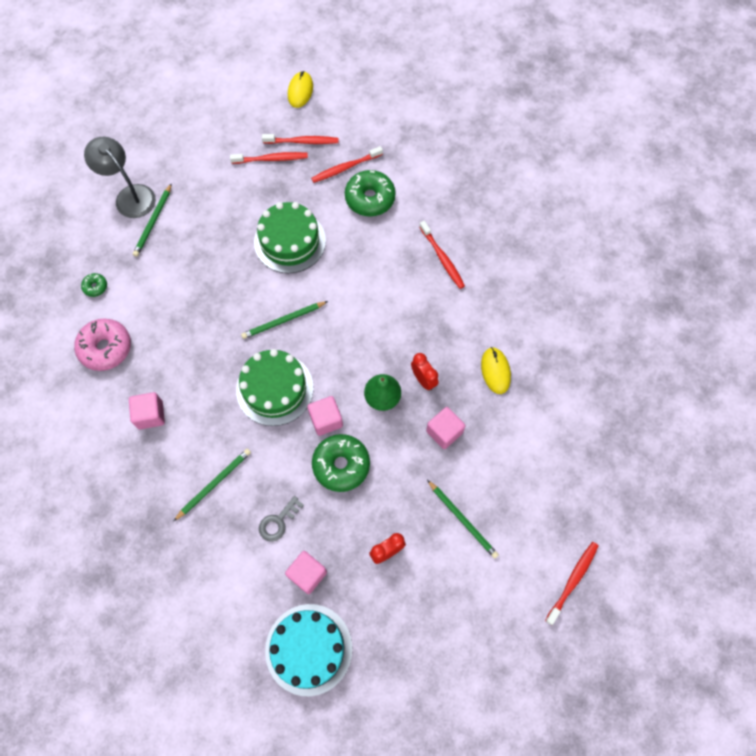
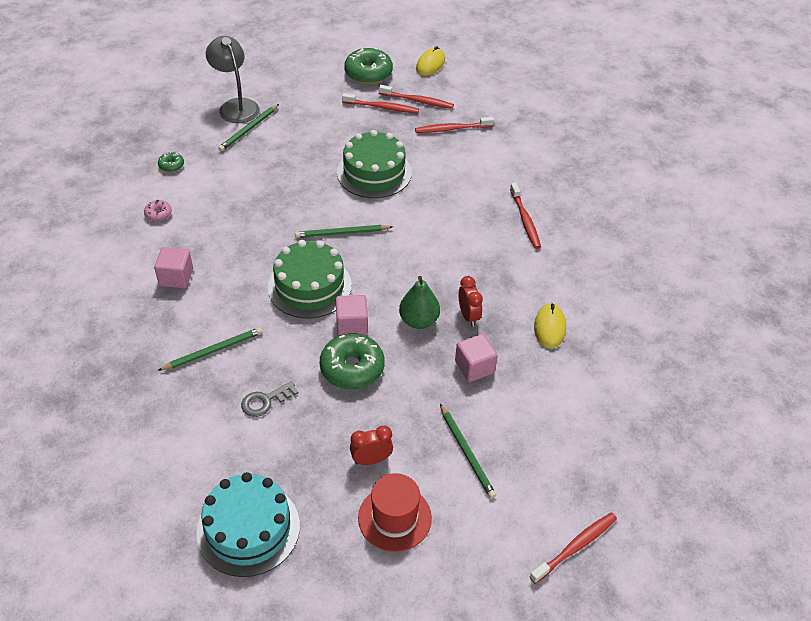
camera: 15 degrees right, 20 degrees down
pink donut [74,319,131,371] -> pink donut [144,200,172,221], size x0.48
pink cube [285,551,327,594] -> none
green donut [345,170,396,217] -> green donut moved to [344,48,393,84]
none -> red hat [358,473,432,552]

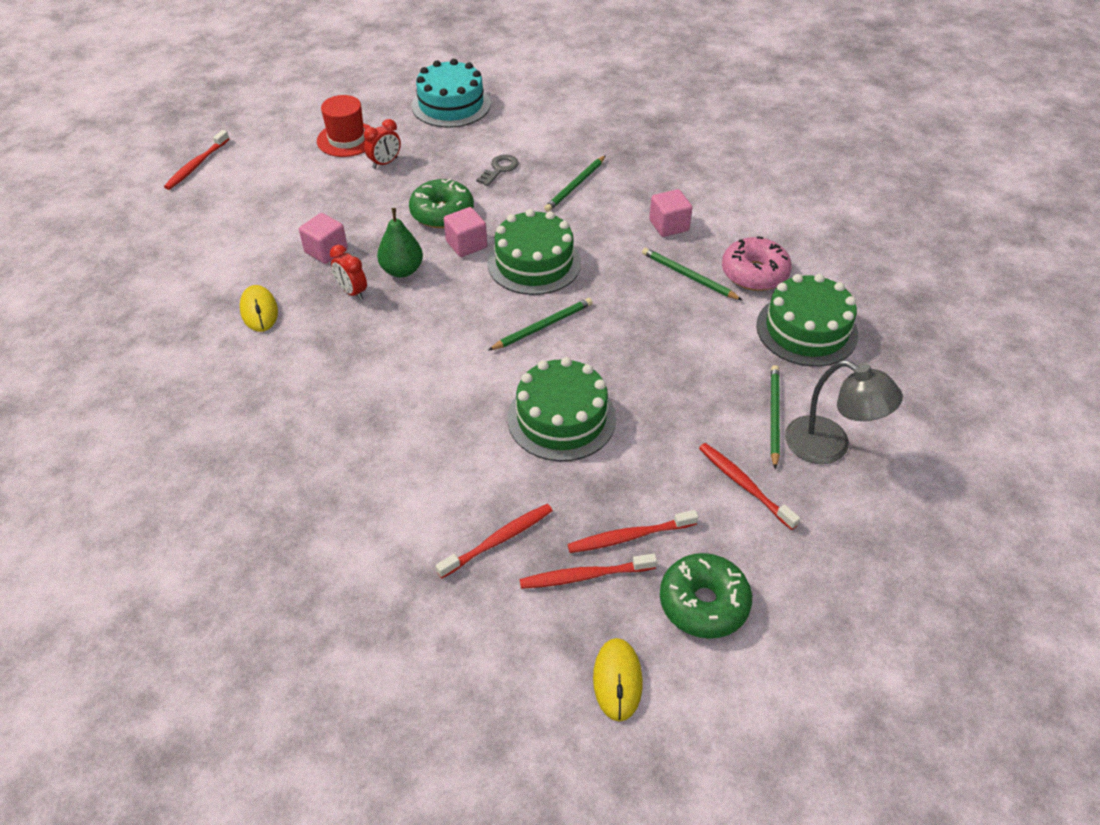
camera: 155 degrees right, 0 degrees up
pink donut [144,200,172,221] -> pink donut [722,236,792,291], size x2.10
green donut [158,152,184,172] -> green cake [756,274,858,367]
green pencil [440,404,496,499] -> green pencil moved to [642,248,742,300]
red toothbrush [510,183,541,249] -> red toothbrush moved to [699,443,800,530]

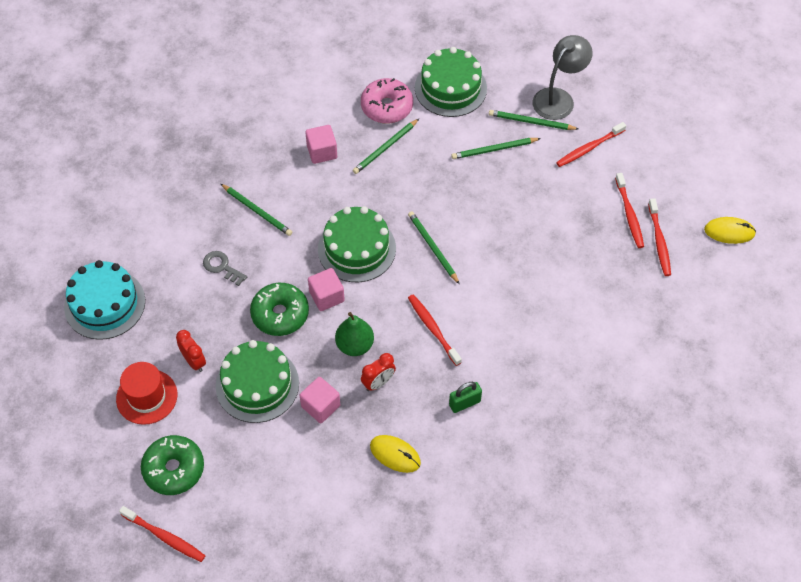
camera: 85 degrees left, 10 degrees up
yellow mouse [240,285,278,332] -> yellow mouse turned 45 degrees clockwise [370,435,421,473]
red toothbrush [436,504,553,578] -> red toothbrush moved to [408,294,462,366]
green cake [507,357,616,461] -> green cake moved to [216,340,299,423]
green donut [660,553,752,639] -> green donut moved to [141,435,204,495]
none -> green padlock [449,382,482,413]
none -> green pencil [451,138,541,159]

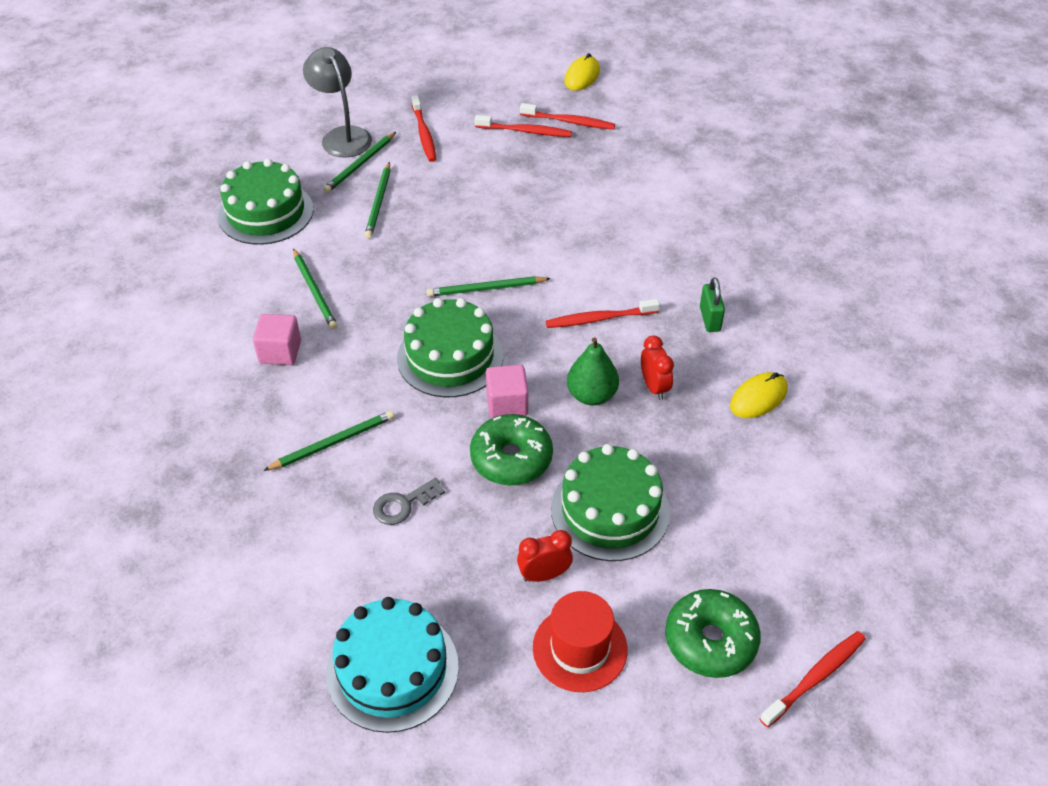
camera: 70 degrees left, 10 degrees down
pink cube [299,377,340,423] -> none
pink donut [361,78,413,124] -> none

